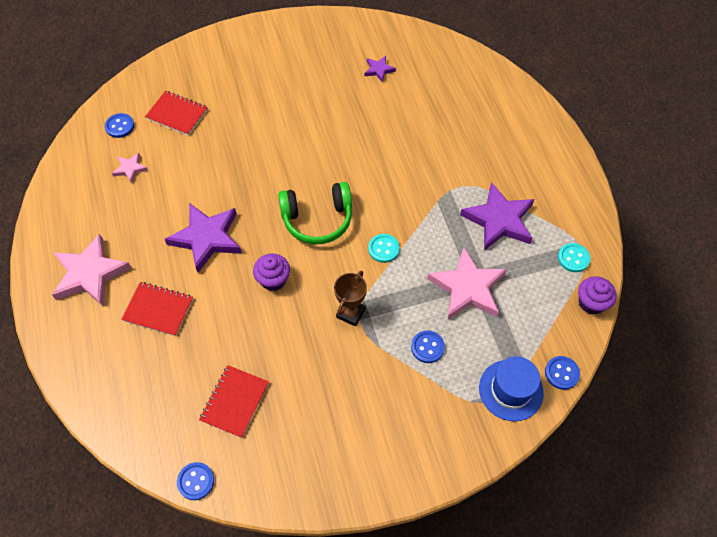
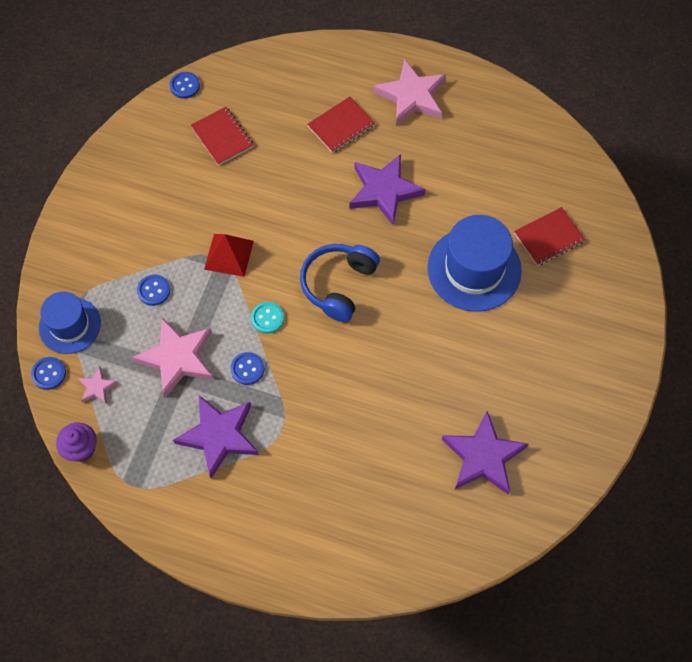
camera: 125 degrees right, 5 degrees up
blue button [105,113,134,138] -> blue button moved to [230,352,264,385]
pink star [112,153,148,183] -> pink star moved to [78,366,118,404]
purple cupcake [253,253,290,291] -> none
green headphones [278,182,352,244] -> blue headphones [300,244,380,322]
brown trophy [334,271,367,326] -> red pyramid [204,234,254,277]
purple star [365,56,396,83] -> purple star [442,411,528,495], size x2.09
turquoise button [558,243,591,272] -> none
none -> blue hat [427,215,522,312]

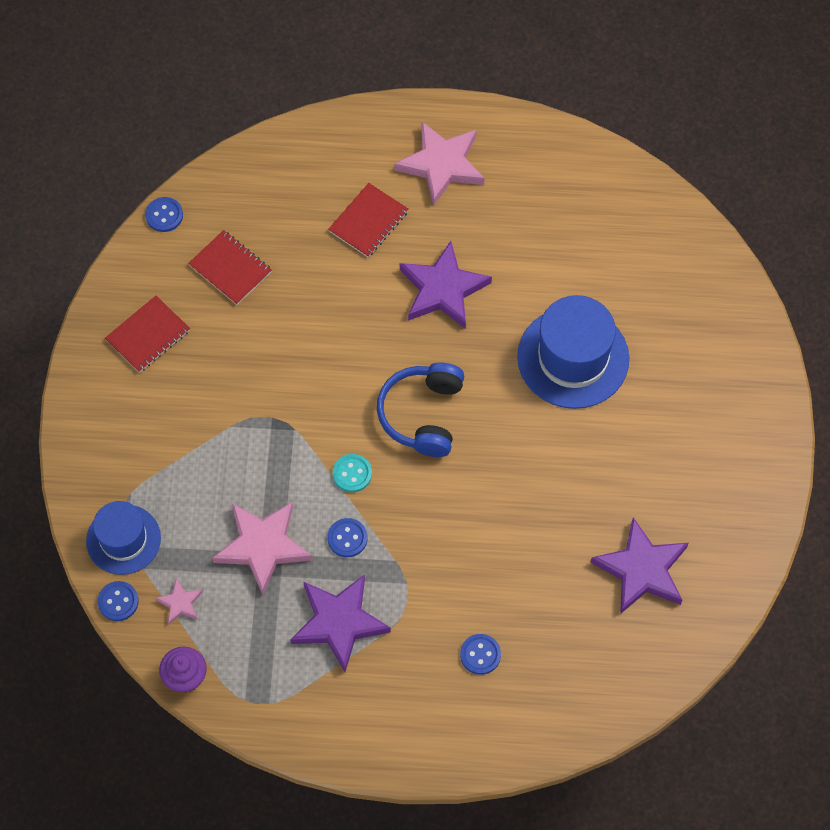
camera: 15 degrees left, 0 degrees up
blue button [137,275,170,306] -> blue button moved to [460,634,501,675]
red pyramid [204,234,254,277] -> none
red notebook [514,207,586,266] -> red notebook moved to [105,296,190,373]

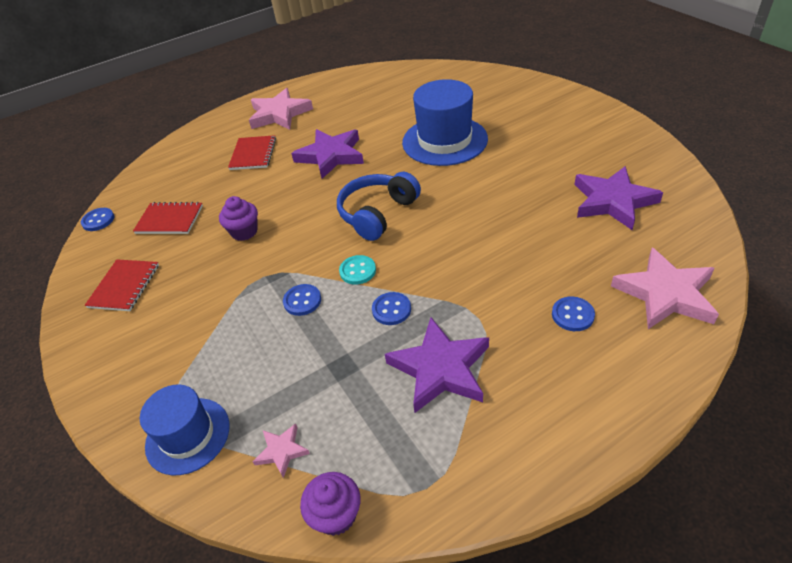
camera: 30 degrees left, 20 degrees down
blue button [97,581,139,621] -> blue button moved to [283,284,321,316]
pink star [212,502,312,595] -> pink star moved to [611,247,719,329]
blue headphones [377,363,464,457] -> blue headphones turned 60 degrees clockwise [337,172,421,241]
none -> purple cupcake [219,196,258,241]

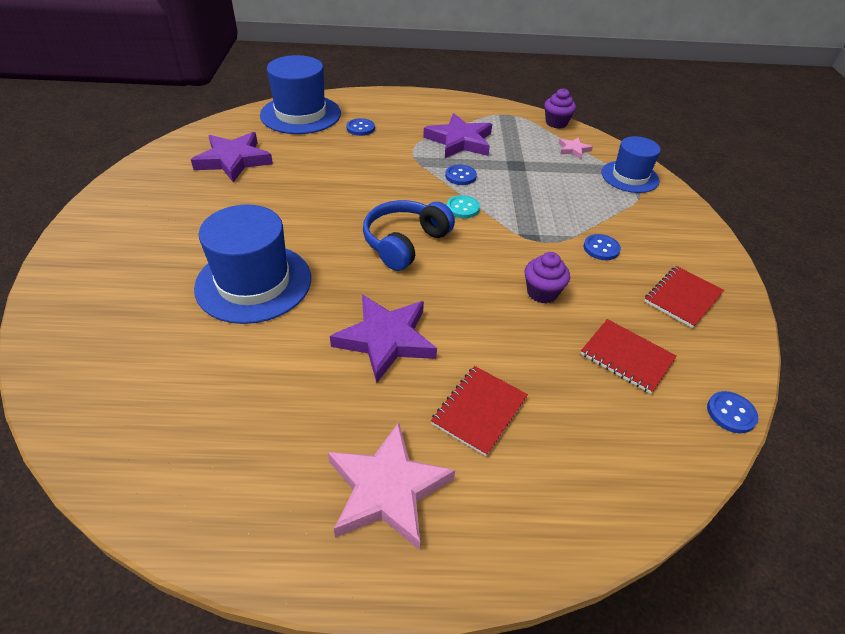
camera: 155 degrees left, 0 degrees up
blue button [283,284,321,316] -> blue button moved to [583,234,621,260]
blue headphones [337,172,421,241] -> blue headphones turned 150 degrees clockwise [363,200,455,271]
pink star [611,247,719,329] -> blue hat [260,55,341,134]

